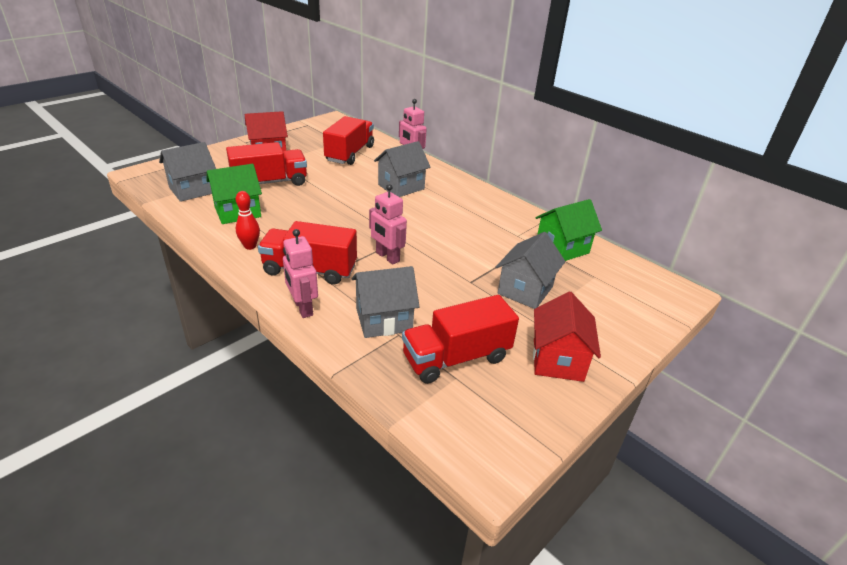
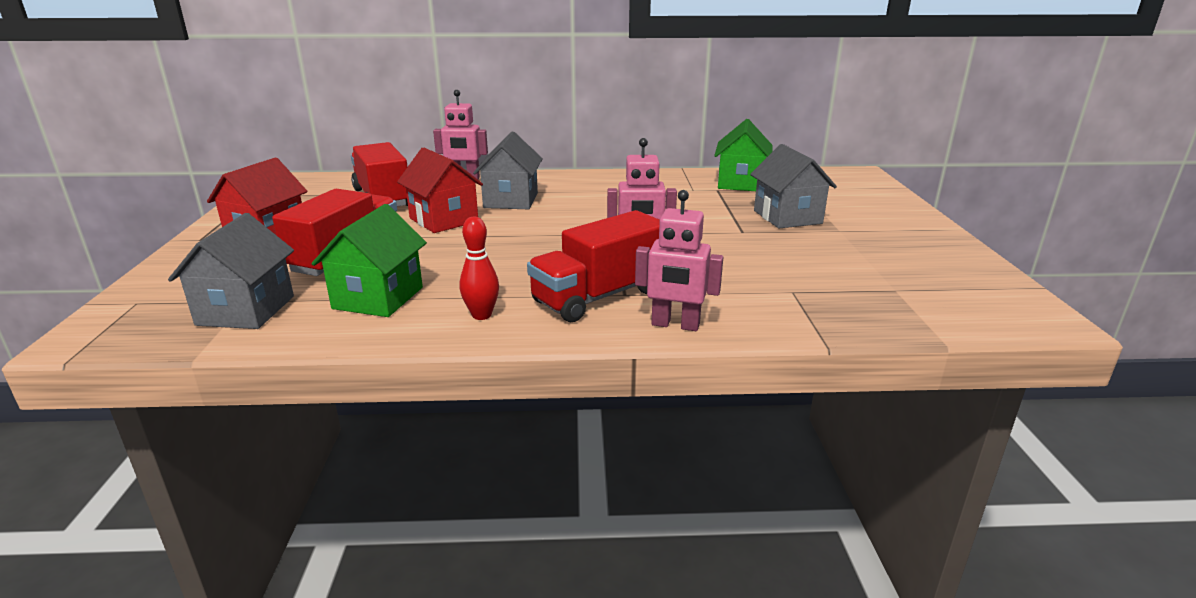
camera: 45 degrees left, 10 degrees down
grey house [352,266,420,338] -> none
red truck [402,295,519,384] -> none
red house [533,291,601,382] -> red house moved to [397,147,483,233]

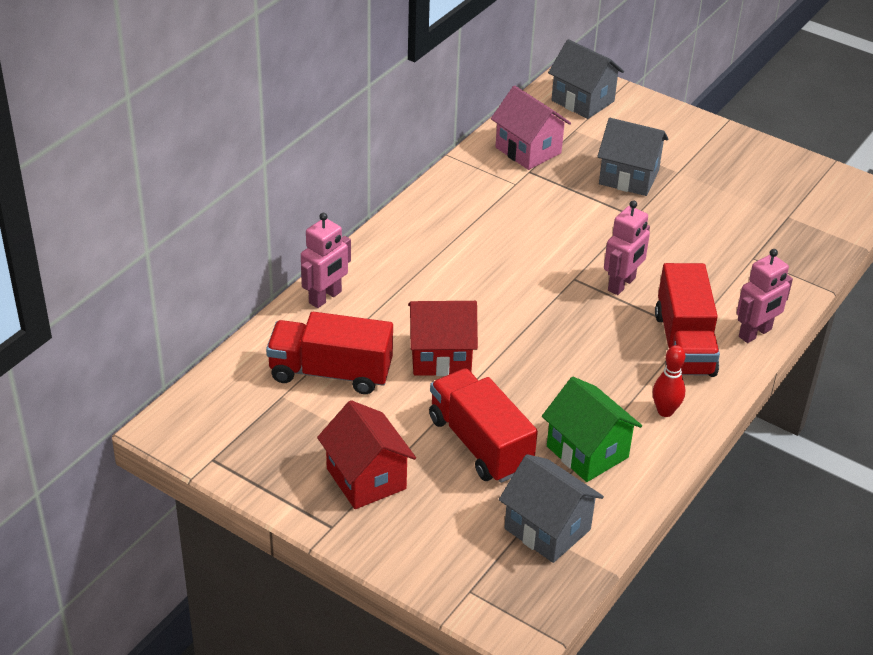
camera: 55 degrees left, 15 degrees up
grey house [473,131,543,209] -> grey house moved to [548,39,624,119]
green house [714,119,772,191] -> pink house [491,85,571,170]

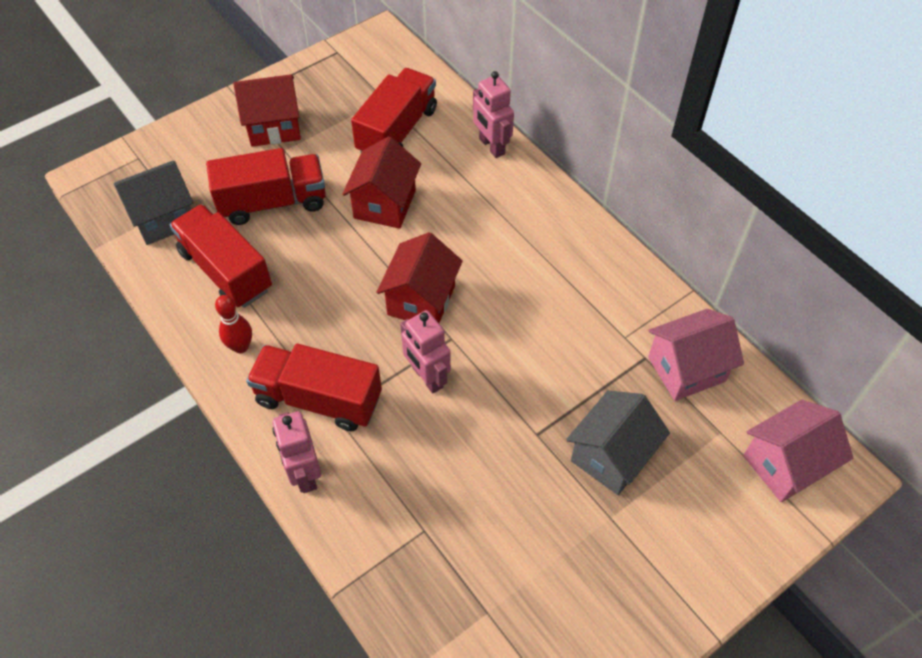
camera: 110 degrees right, 15 degrees up
green house [542,377,642,482] -> red truck [169,204,272,308]
grey house [548,39,624,119] -> pink house [743,400,853,502]
none -> red house [376,232,463,323]

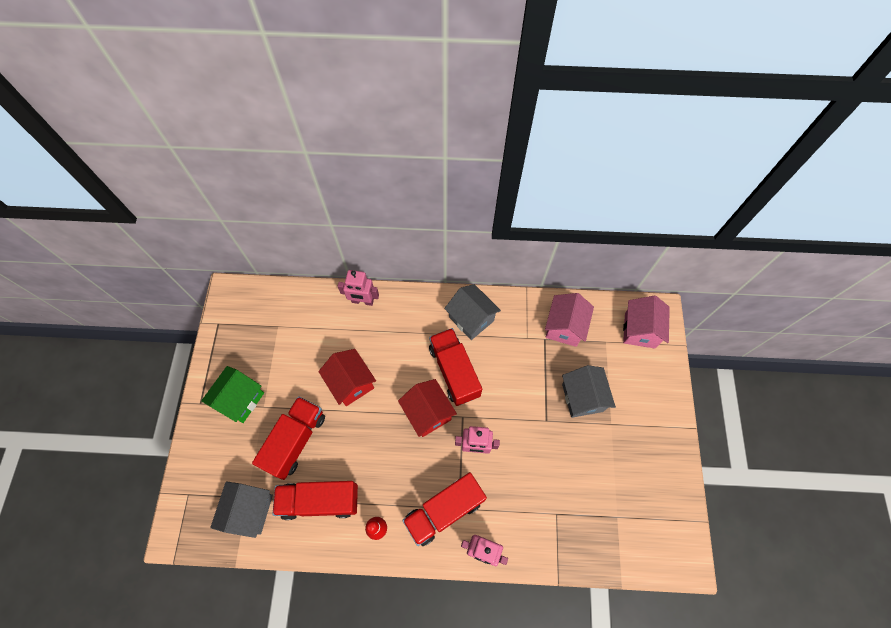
camera: 50 degrees left, 10 degrees up
red house [233,74,301,147] -> green house [201,366,264,423]
red truck [351,68,437,153] -> red truck moved to [429,328,482,406]
none -> grey house [444,284,501,340]

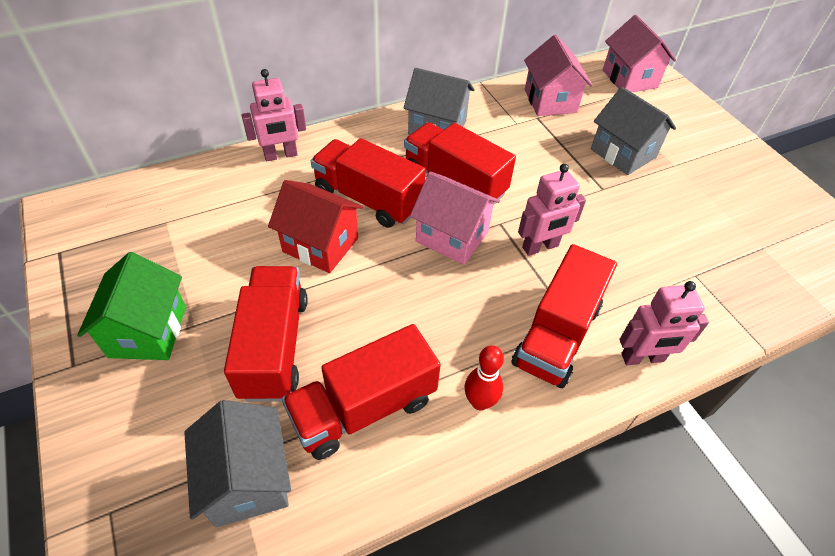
camera: 30 degrees left, 15 degrees down
red house [398,379,457,437] -> pink house [410,171,500,265]
none -> red truck [311,138,426,228]

